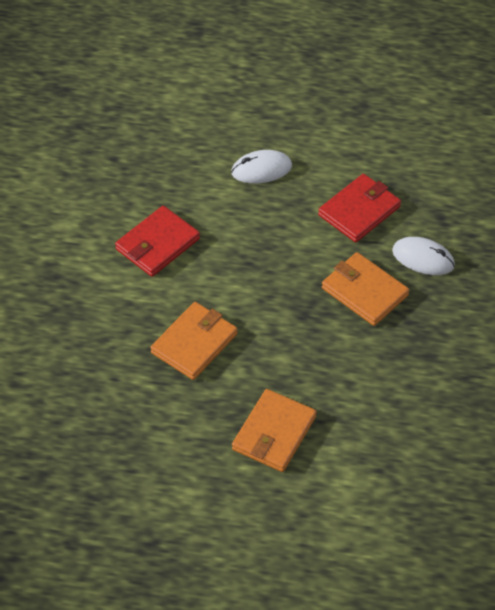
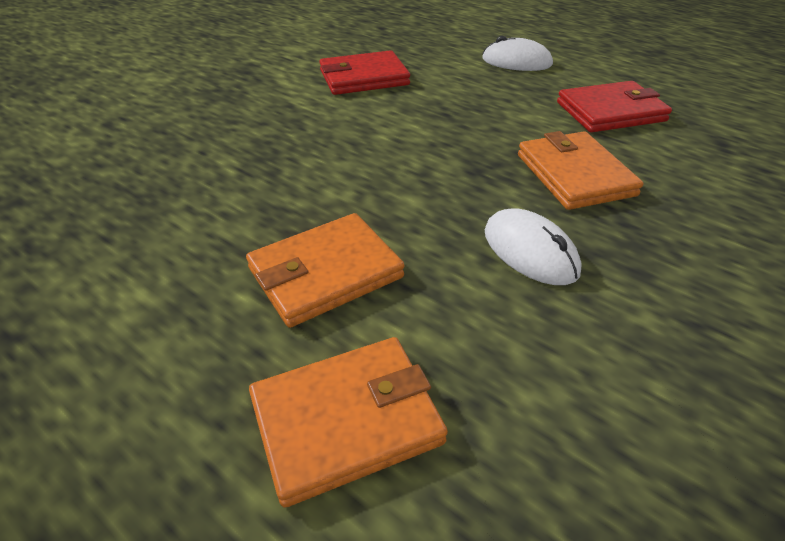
camera: 30 degrees right, 10 degrees down
orange wallet [150,302,238,380] -> orange wallet moved to [249,337,448,508]
white mouse [392,237,455,275] -> white mouse moved to [485,209,582,285]

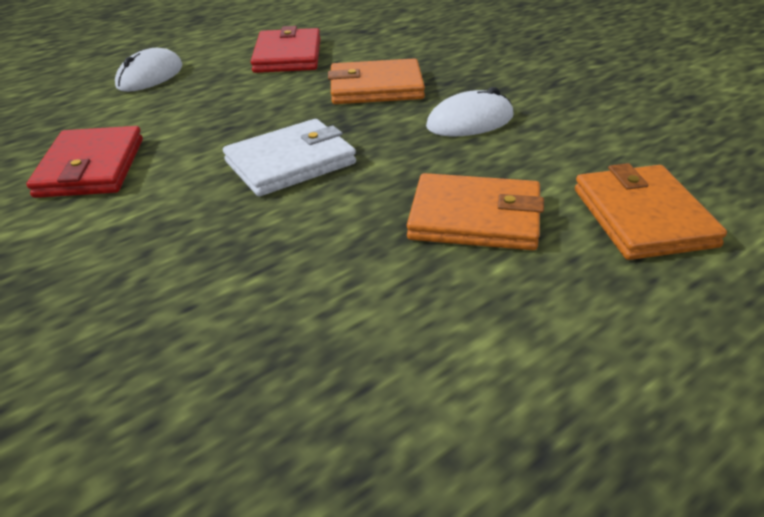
camera: 75 degrees left, 5 degrees down
orange wallet [246,213,404,328] -> orange wallet turned 60 degrees counterclockwise [407,173,544,250]
none -> white wallet [223,119,356,196]

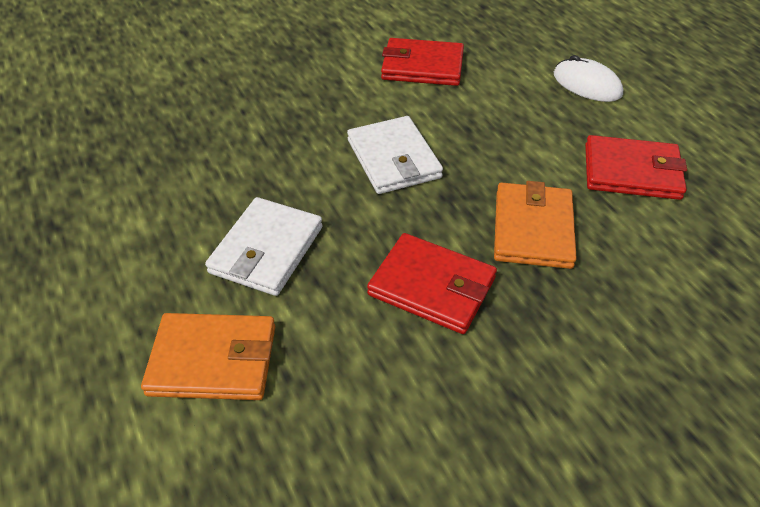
camera: 100 degrees right, 10 degrees up
orange wallet [407,173,544,250] -> white wallet [205,197,323,296]
white mouse [426,87,514,136] -> red wallet [367,233,497,334]

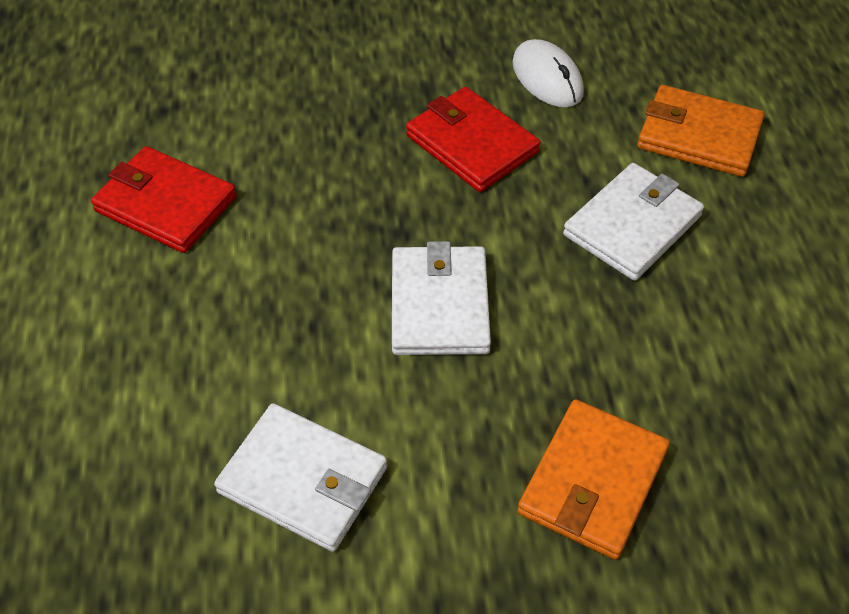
camera: 160 degrees left, 5 degrees up
red wallet [381,38,464,86] -> white wallet [214,403,387,552]
orange wallet [494,181,577,269] -> orange wallet moved to [518,399,670,560]
white mouse [554,55,623,102] -> white mouse moved to [512,39,584,107]

